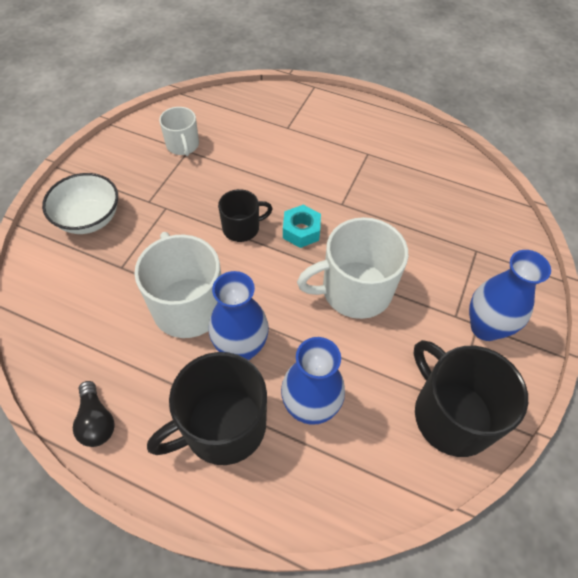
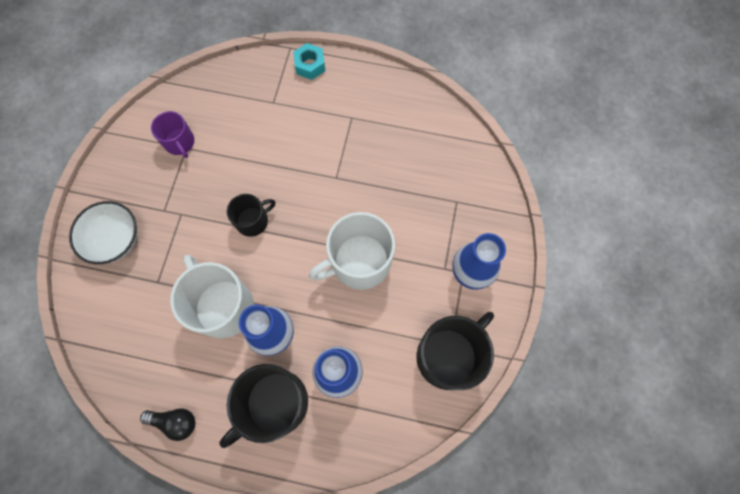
camera: 10 degrees left, 15 degrees up
black light bulb [73,381,115,447] -> black light bulb turned 45 degrees counterclockwise [140,408,196,441]
white mug [159,107,199,156] -> purple mug [151,111,194,158]
turquoise nut [283,205,321,248] -> turquoise nut moved to [293,43,325,80]
black mug [414,340,528,457] -> black mug turned 90 degrees clockwise [417,312,494,390]

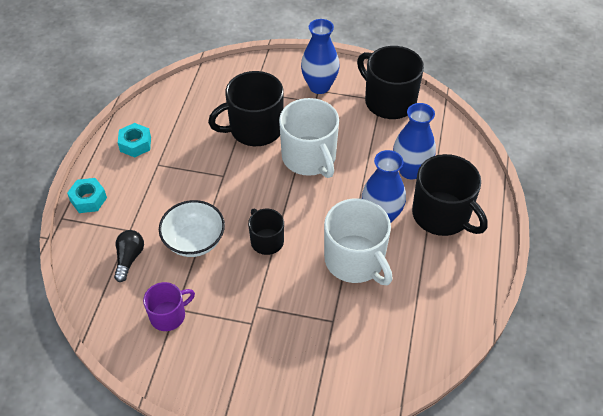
camera: 90 degrees left, 20 degrees down
white bowl [69,201,137,264] -> white bowl moved to [159,200,225,257]
black light bulb [140,408,196,441] -> black light bulb moved to [114,230,144,282]
white mug [170,255,254,338] -> white mug turned 90 degrees counterclockwise [324,198,392,285]
none -> turquoise nut [118,123,151,158]
none -> black mug [208,71,284,146]

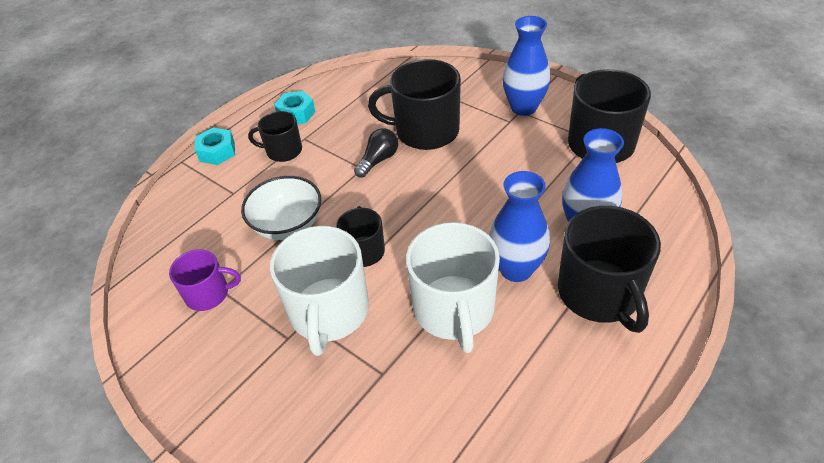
camera: 30 degrees right, 5 degrees down
black light bulb [114,230,144,282] -> black light bulb moved to [354,128,398,178]
white mug [279,98,339,178] -> white mug moved to [270,226,369,356]
none -> black mug [248,111,302,162]

